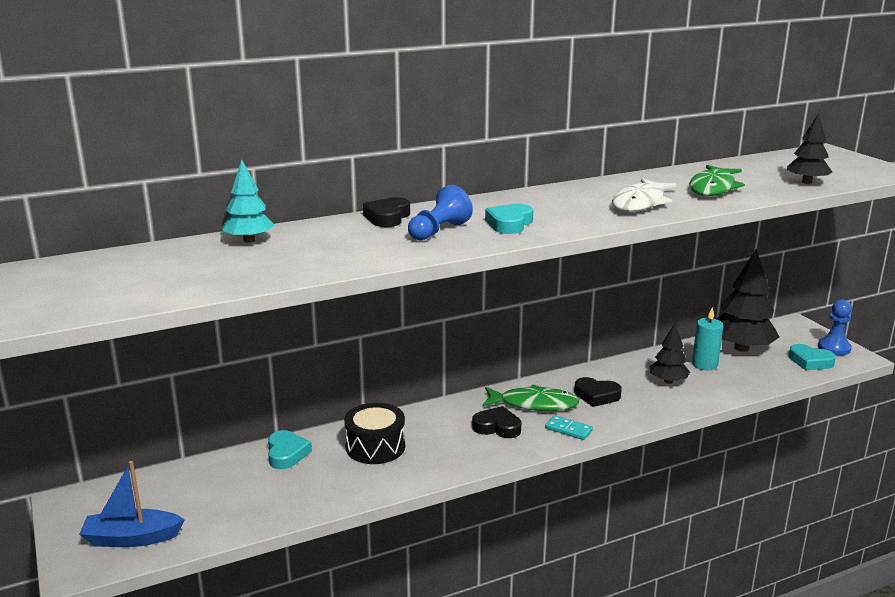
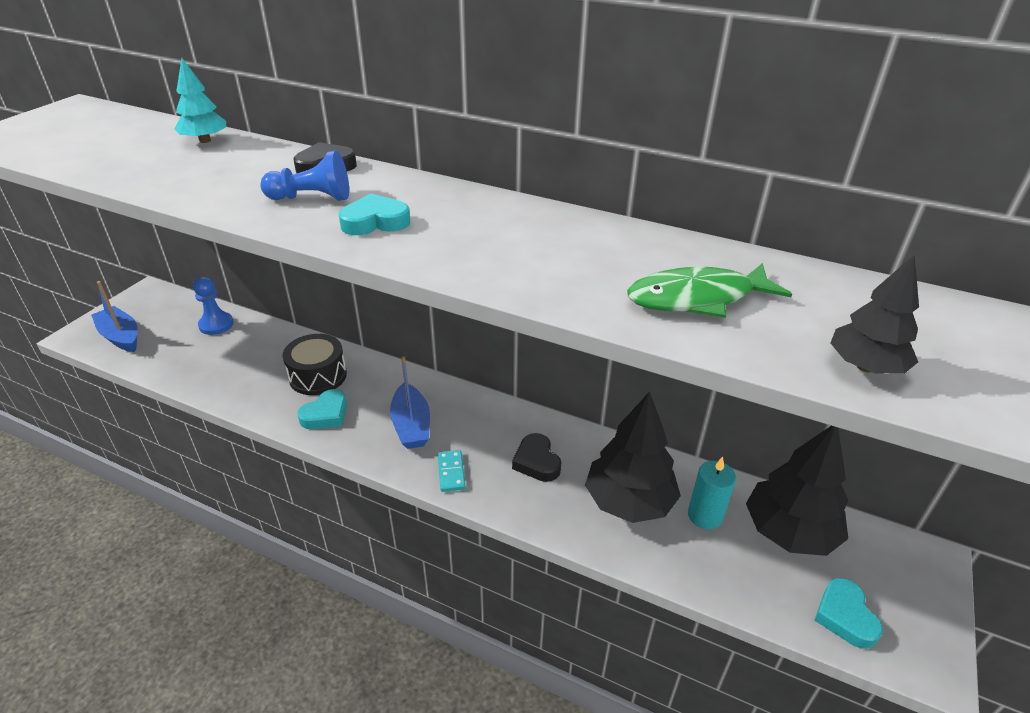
camera: 50 degrees right, 15 degrees up
turquoise heart [268,430,312,469] -> turquoise heart moved to [297,389,347,429]
black heart [472,406,521,438] -> blue boat [390,356,430,449]
green fish [482,384,580,411] -> none
white fish [612,178,677,212] -> none
black tree [650,324,690,384] -> black tree [585,391,681,523], size x1.77
blue pawn [818,299,852,356] -> blue pawn moved to [193,277,234,335]

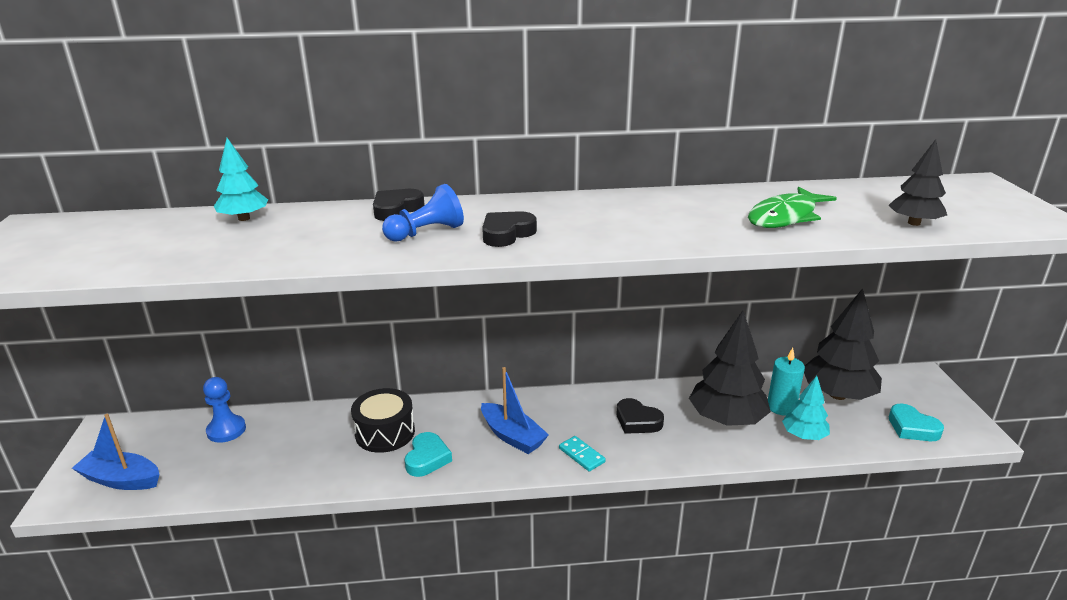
camera: 30 degrees left, 10 degrees down
turquoise heart [339,193,410,235] -> black heart [482,211,537,247]
none -> turquoise tree [782,376,830,440]

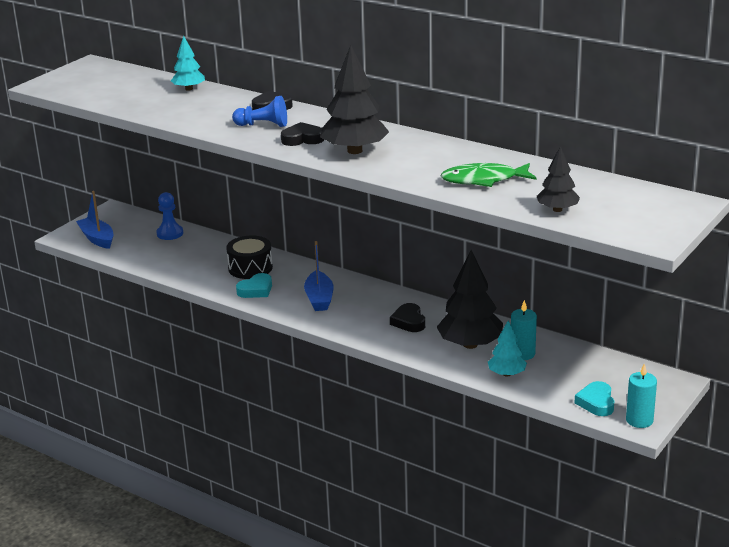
camera: 40 degrees right, 0 degrees up
turquoise domino [559,436,606,471] -> none
black tree [804,288,882,400] -> black tree moved to [320,45,389,154]
none -> turquoise candle [626,363,657,428]

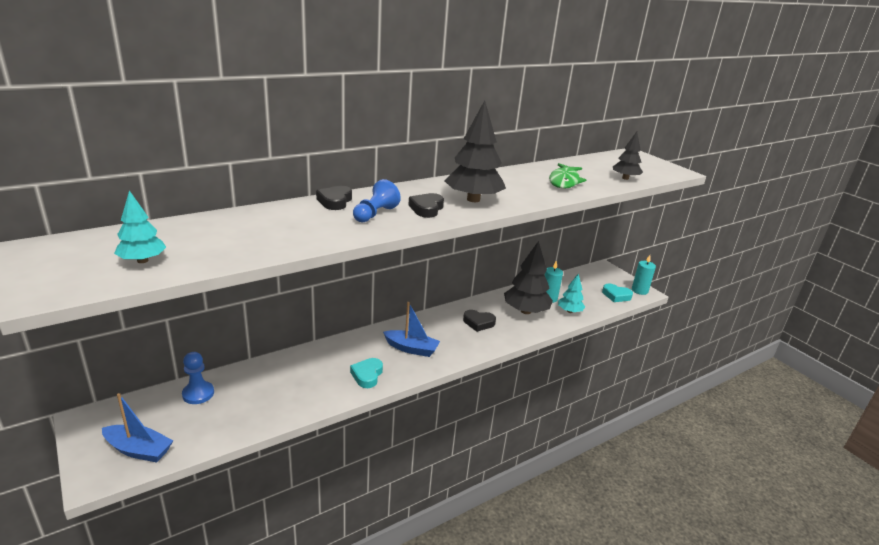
camera: 70 degrees left, 0 degrees up
blue boat [76,191,113,249] -> blue boat turned 150 degrees counterclockwise [102,393,173,463]
turquoise tree [171,36,205,91] -> turquoise tree moved to [114,190,166,263]
black drum [226,235,273,279] -> none
turquoise heart [236,273,272,298] -> turquoise heart turned 150 degrees counterclockwise [350,358,383,388]

